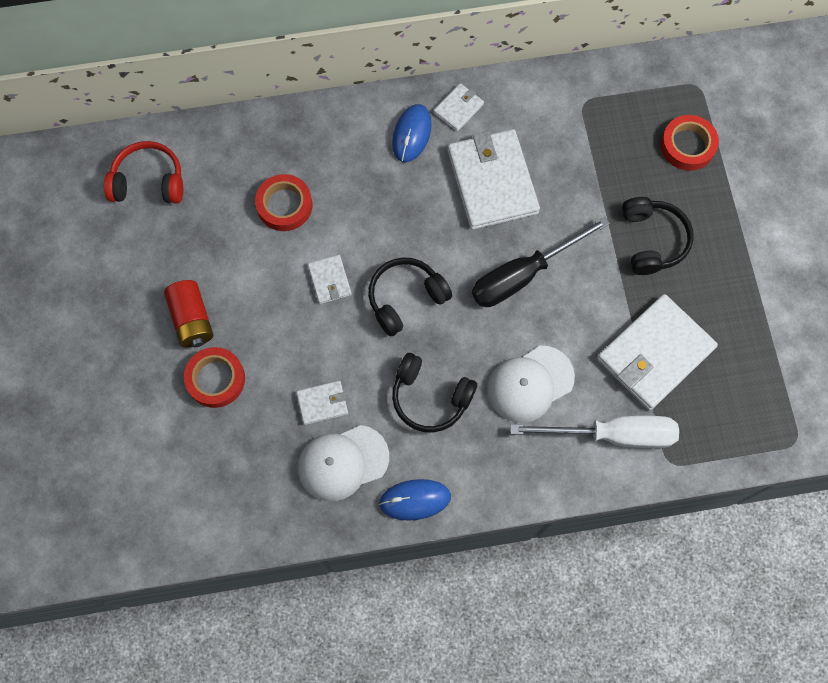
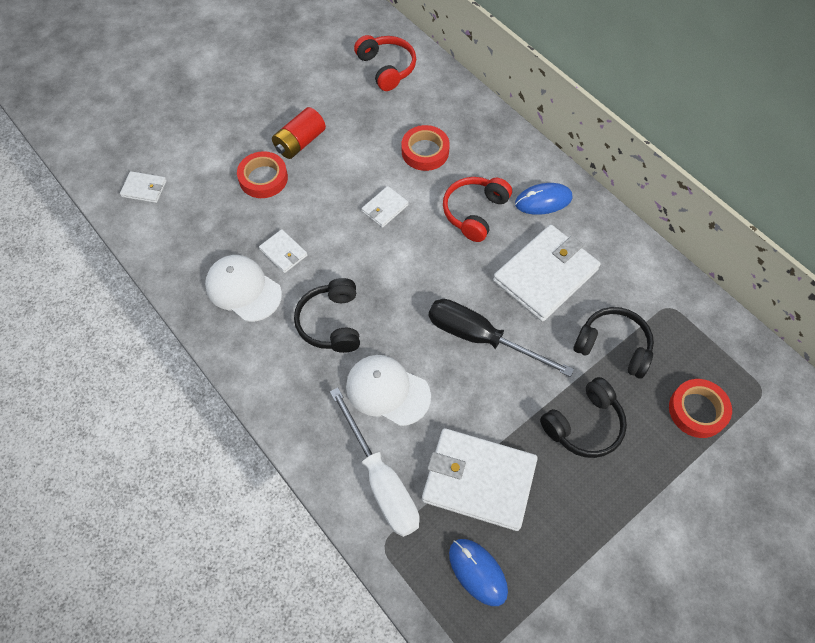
camera: 60 degrees right, 10 degrees down
black headphones [368,257,452,337] -> black headphones moved to [573,307,654,379]
blue mouse [379,479,451,521] -> blue mouse moved to [449,539,508,606]
white wallet [433,83,484,131] -> white wallet moved to [120,171,167,203]
none -> red headphones [443,177,512,242]

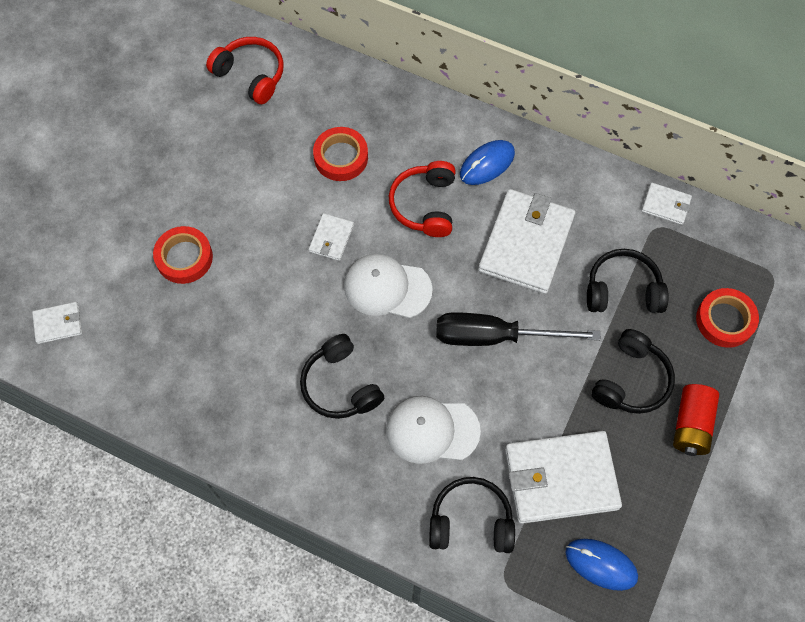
camera: 25 degrees left, 5 degrees up
white cap [205,255,282,322] -> white cap moved to [344,254,433,318]
white wallet [259,229,307,273] -> white wallet moved to [641,183,692,225]
red battery [272,107,326,159] -> red battery moved to [673,384,719,456]
white screwdriver [330,388,420,537] -> black headphones [429,477,515,553]

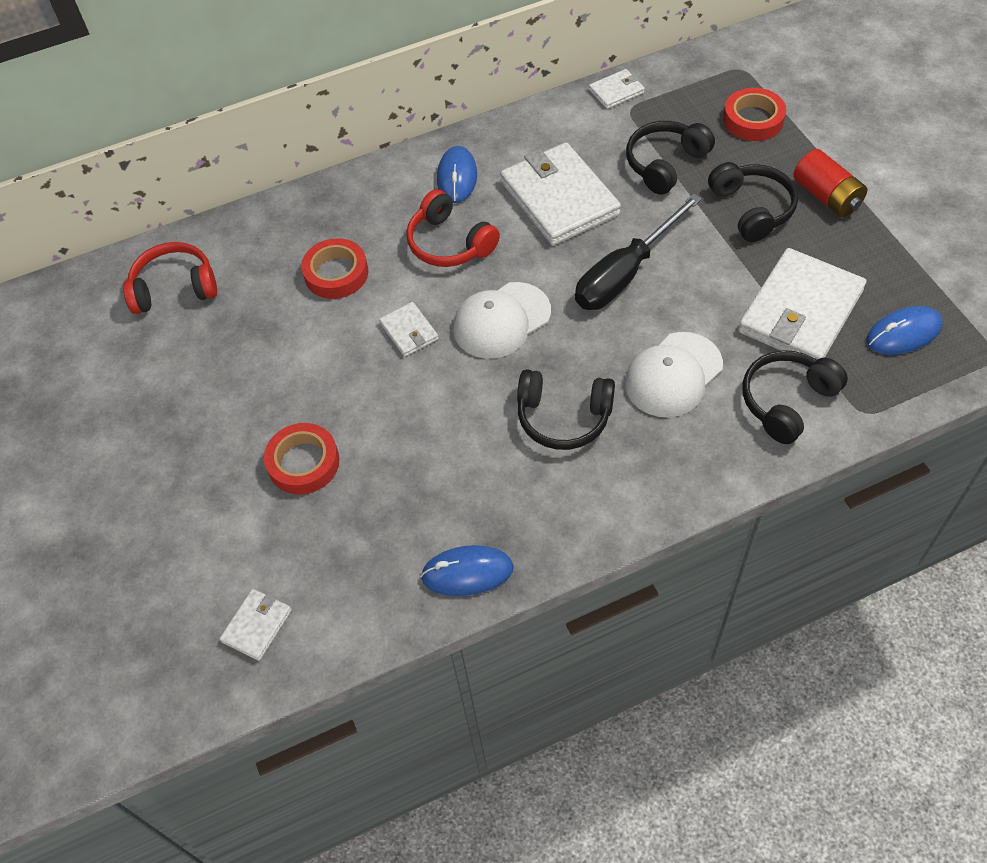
camera: 45 degrees left, 10 degrees down
none -> blue mouse [421,545,514,596]

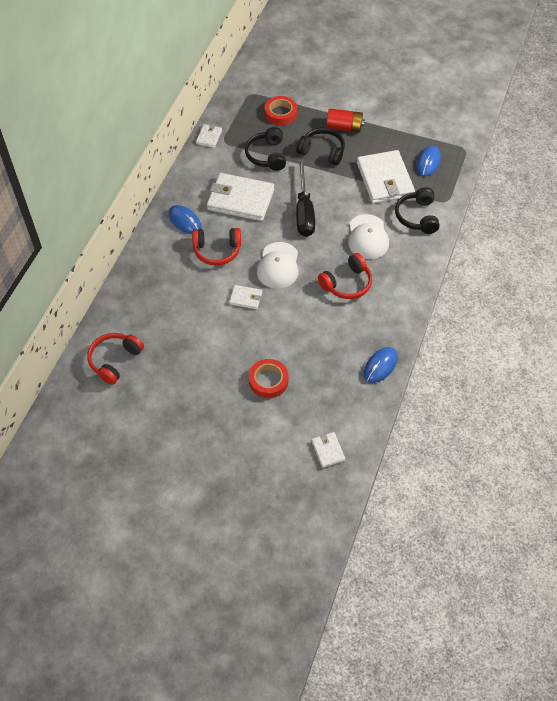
camera: 50 degrees left, 0 degrees up
red tape [301,238,368,299] -> none
black headphones [517,369,615,450] -> red headphones [318,253,372,299]

